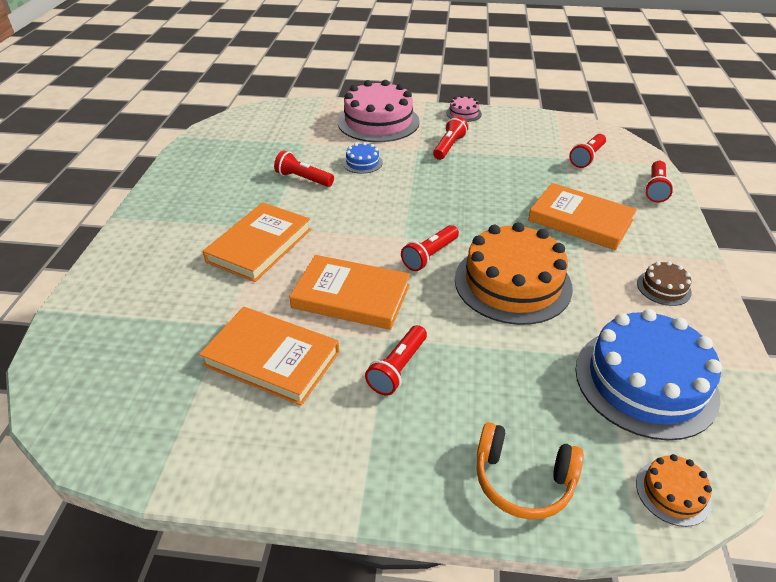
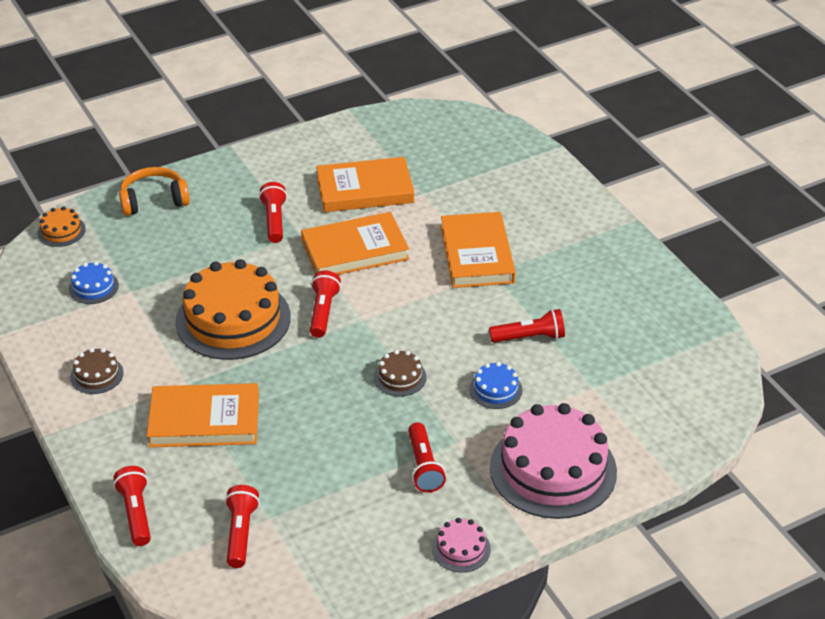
camera: 145 degrees right, 0 degrees up
blue cake [576,309,722,440] -> blue cake [69,261,119,304], size x0.44
none -> brown cake [374,350,427,396]

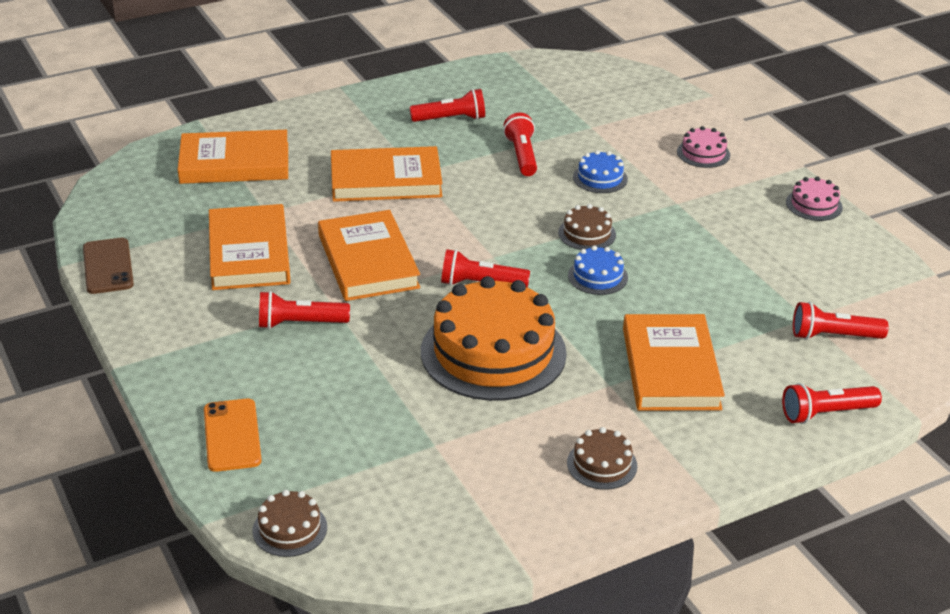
camera: 90 degrees left, 5 degrees down
orange cake [37,206,86,247] -> brown cake [253,490,327,557]
blue cake [69,261,119,304] -> blue cake moved to [568,245,628,295]
orange headphones [119,167,190,216] -> orange phone [204,399,262,472]
red flashlight [408,422,446,492] -> red flashlight moved to [410,89,485,122]
pink cake [490,403,617,519] -> pink cake [677,126,730,168], size x0.44
none -> brown phone [83,238,134,294]
none -> orange book [178,130,288,184]

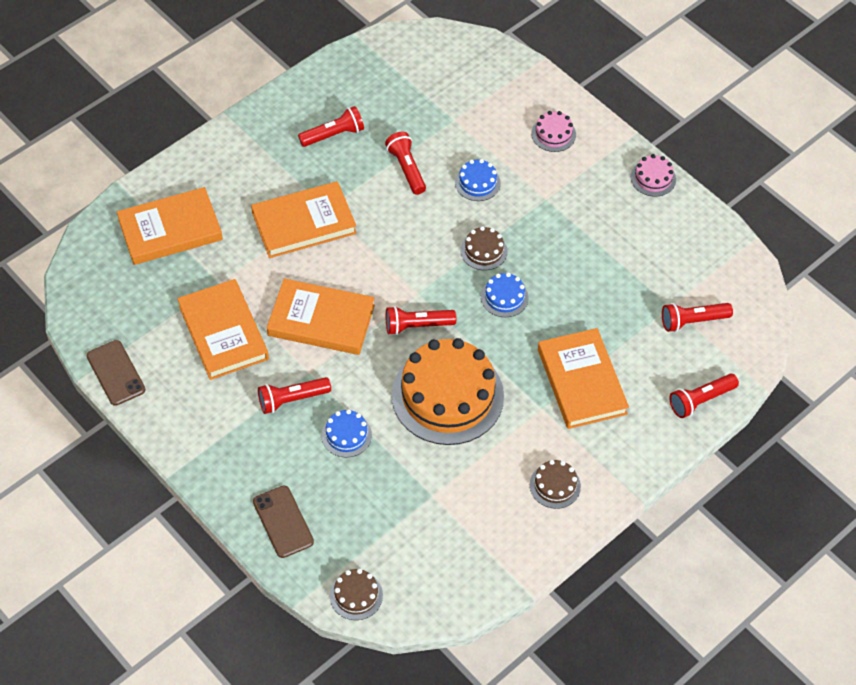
camera: 15 degrees left, 20 degrees up
orange phone [204,399,262,472] -> brown phone [253,485,314,558]
orange book [318,210,420,301] -> orange book turned 45 degrees counterclockwise [267,278,375,355]
none -> blue cake [322,409,372,458]

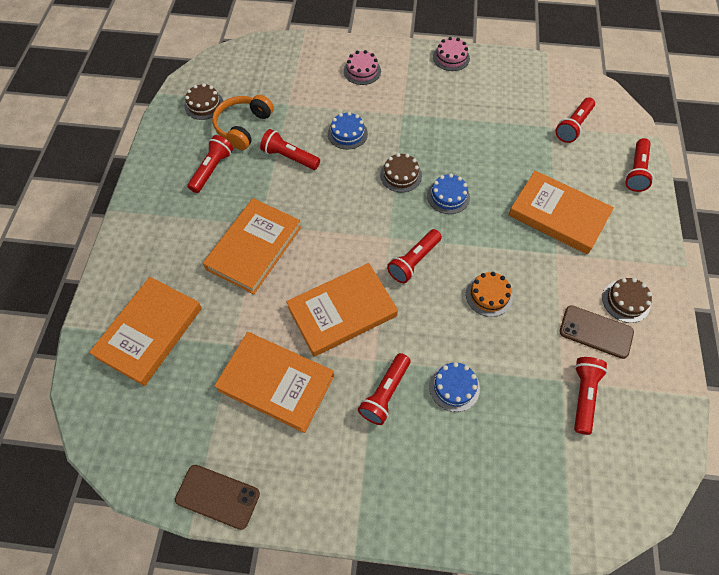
camera: 40 degrees left, 5 degrees up
brown phone [253,485,314,558] -> brown phone moved to [559,305,634,359]
brown cake [330,569,383,620] -> brown cake moved to [184,83,223,120]
orange cake [392,338,504,445] -> orange cake [466,272,513,317], size x0.44
none -> orange headphones [212,95,274,150]
none -> red flashlight [574,357,607,435]

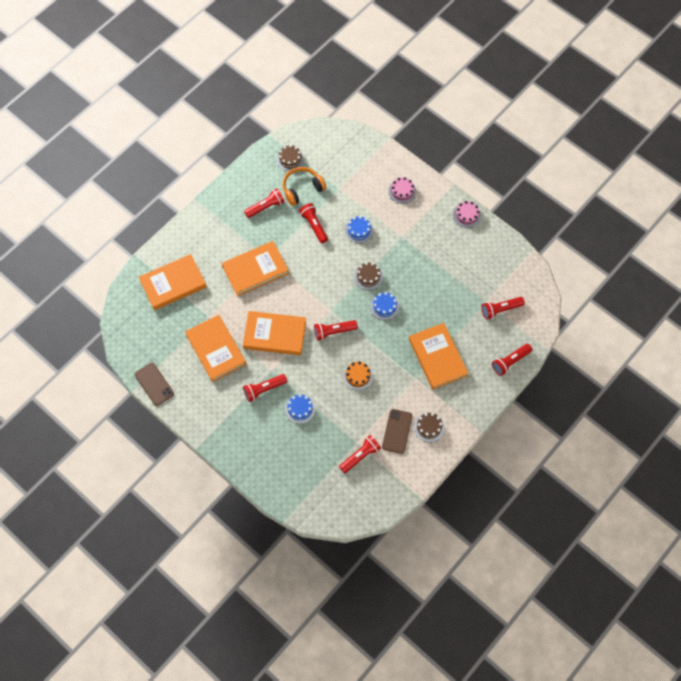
camera: 35 degrees right, 5 degrees up
brown phone [559,305,634,359] -> brown phone turned 45 degrees clockwise [382,409,412,454]

